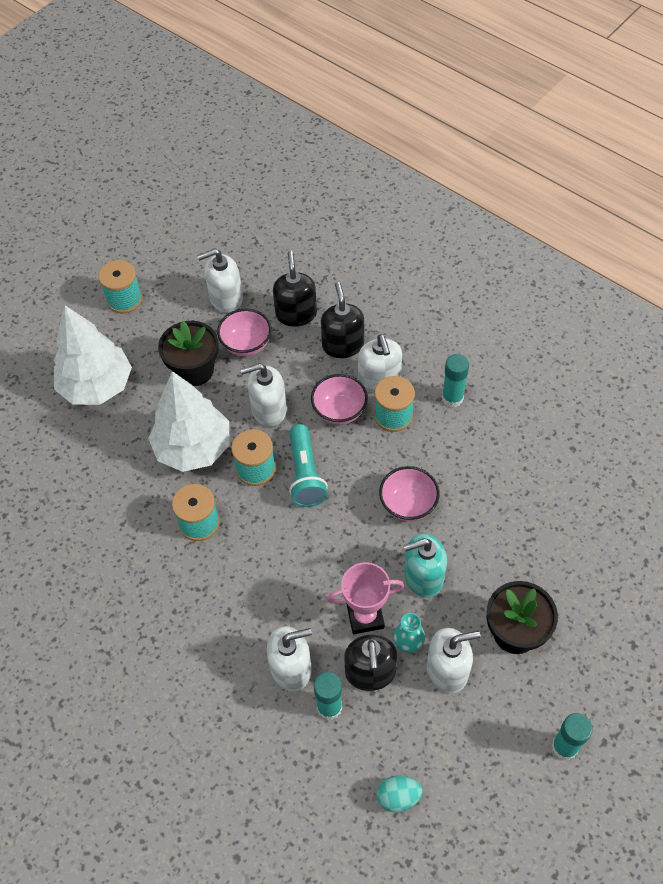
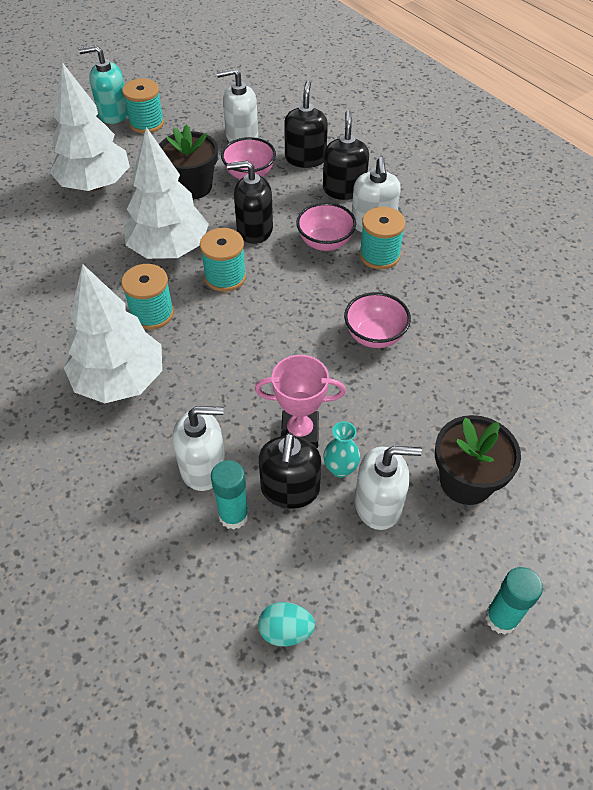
camera: 10 degrees right, 5 degrees down
white soap dispenser [240,363,287,427] -> black soap dispenser [227,161,273,244]
turquoise flashlight [289,424,328,507] -> none
turquoise soap dispenser [404,533,447,598] -> turquoise soap dispenser moved to [79,45,128,124]
turquoise glue stick [442,354,469,407] -> none
none -> white tree [64,264,162,403]

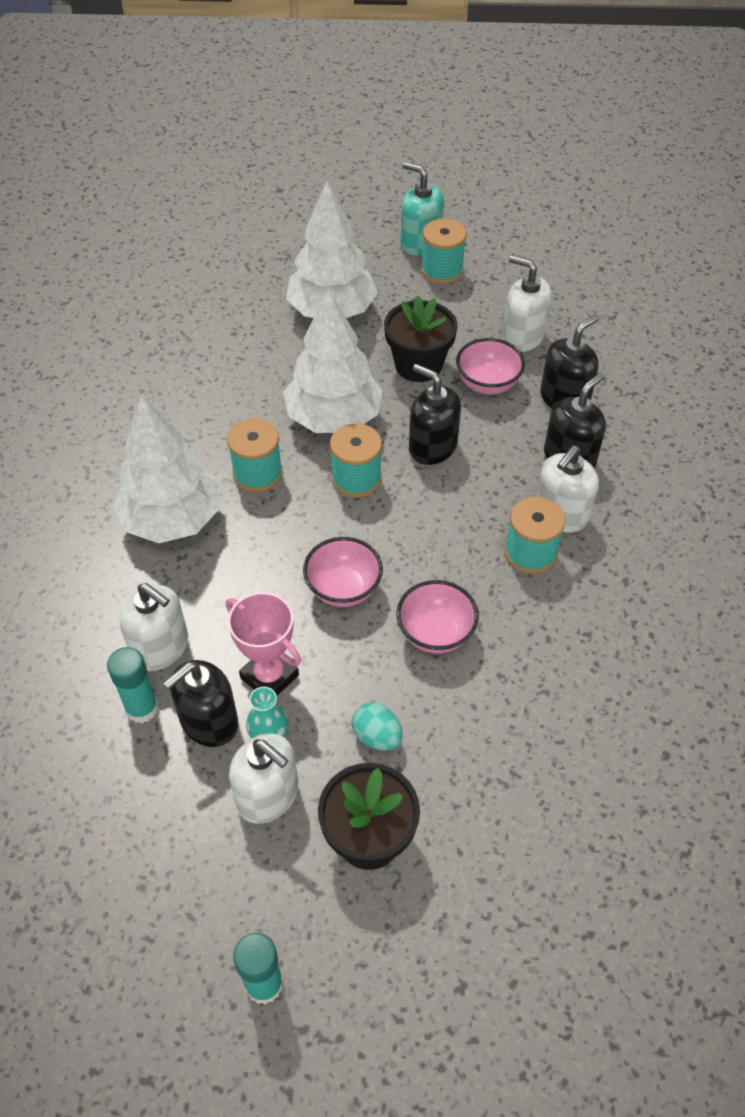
camera: 40 degrees right, 0 degrees up
turquoise egg [258,602,315,646] -> turquoise egg moved to [352,702,403,751]
pink bowl [296,202,356,251] -> pink bowl moved to [303,537,383,607]

